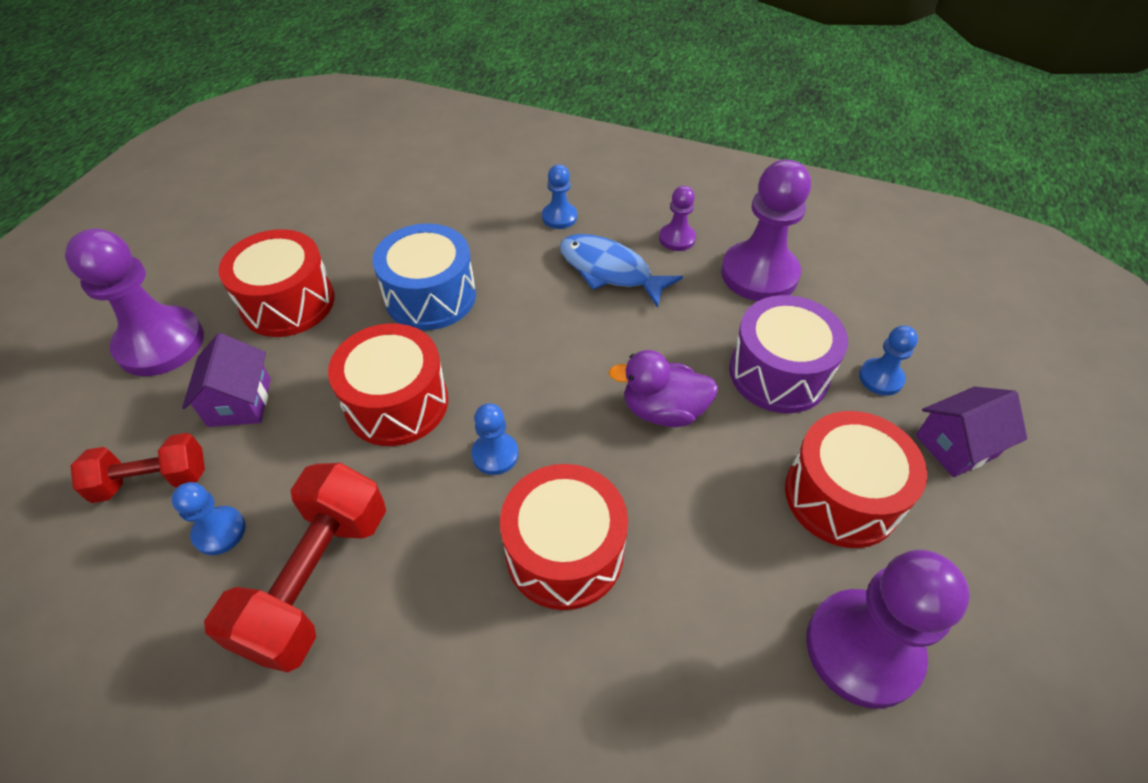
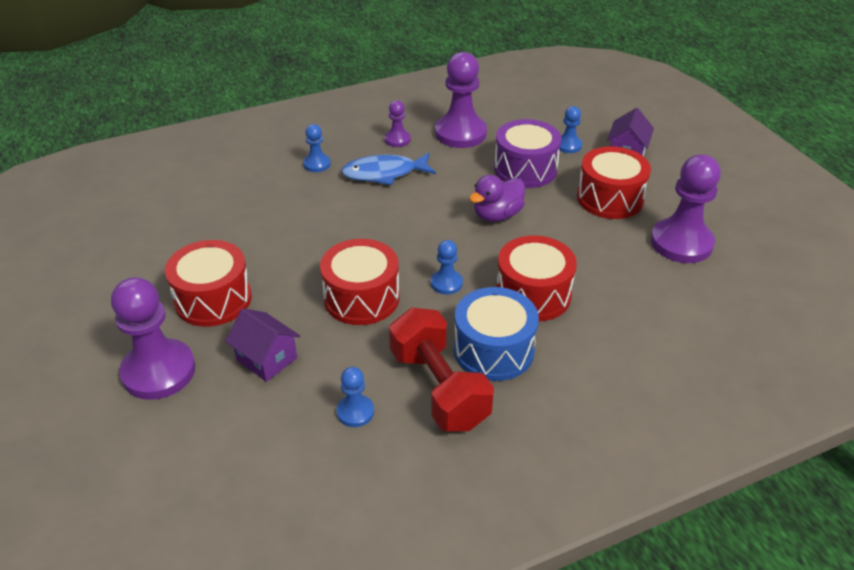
camera: 45 degrees left, 10 degrees down
red dumbbell [71,433,205,503] -> none
blue drum [373,223,476,330] -> blue drum moved to [454,287,539,381]

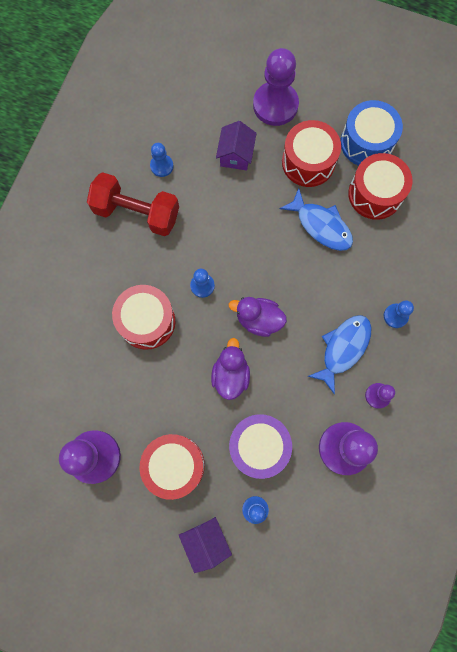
camera: 135 degrees right, 35 degrees up
purple house [225,308,300,382] -> purple house turned 75 degrees counterclockwise [216,121,257,171]
red drum [320,239,399,325] -> red drum moved to [348,153,413,220]
blue drum [454,287,539,381] -> blue drum moved to [341,100,403,166]
none -> purple duck [229,297,287,337]
none -> blue fish [279,188,353,251]

